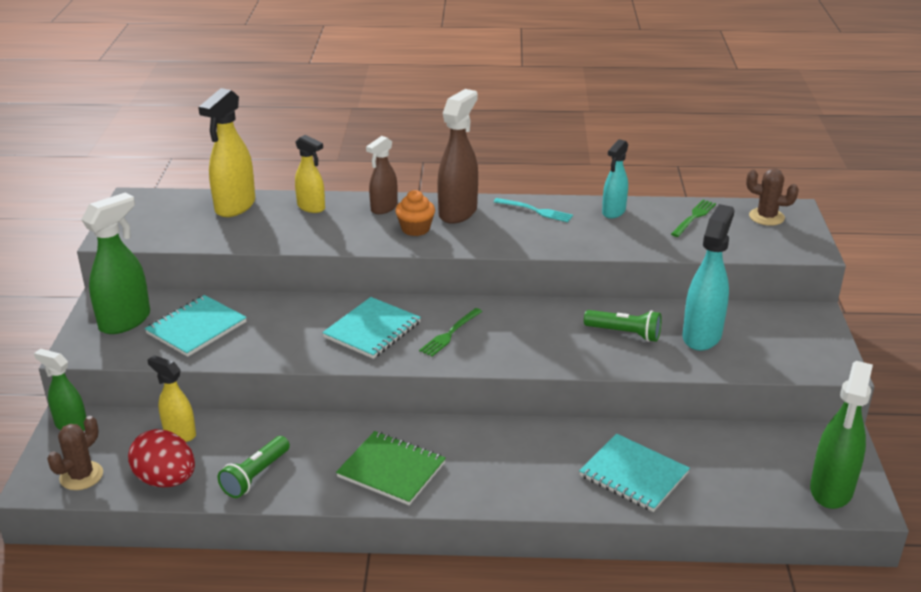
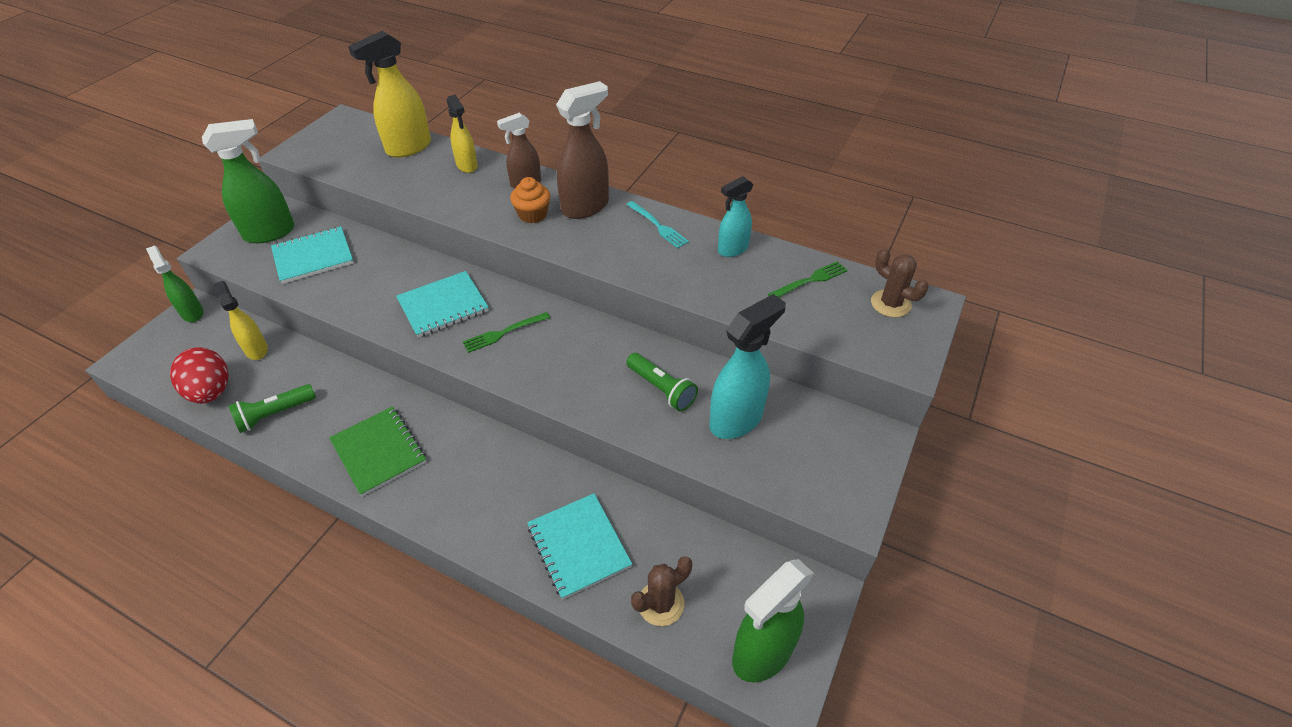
camera: 25 degrees right, 15 degrees up
brown cactus [47,416,103,490] -> brown cactus moved to [631,556,692,626]

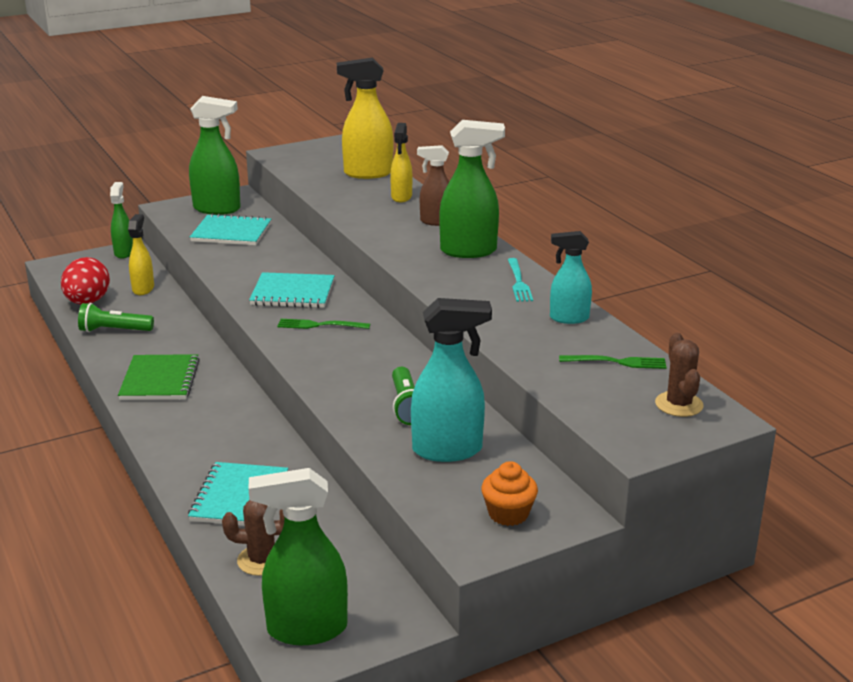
camera: 35 degrees right, 20 degrees down
orange cupcake [510,177,550,223] -> orange cupcake moved to [481,461,538,526]
brown spray bottle [556,81,609,219] -> green spray bottle [439,120,505,258]

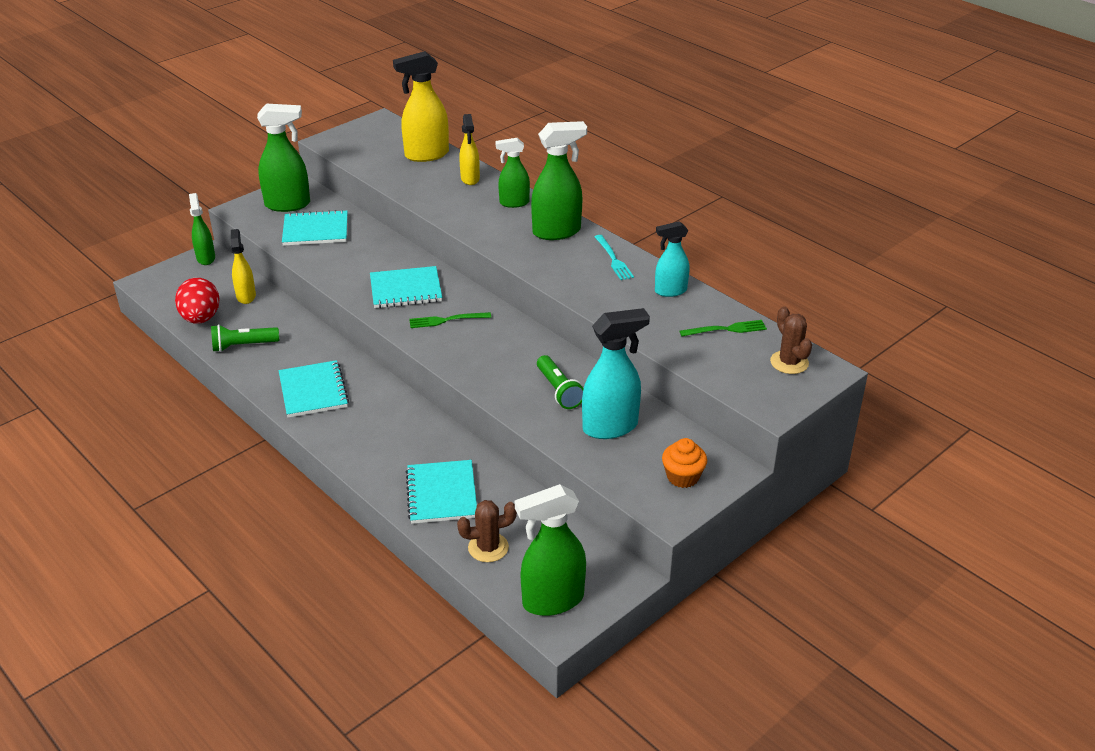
camera: 15 degrees left, 10 degrees up
green notebook [118,354,200,400] -> turquoise notebook [279,360,349,418]
brown spray bottle [417,145,449,226] -> green spray bottle [496,138,530,208]

